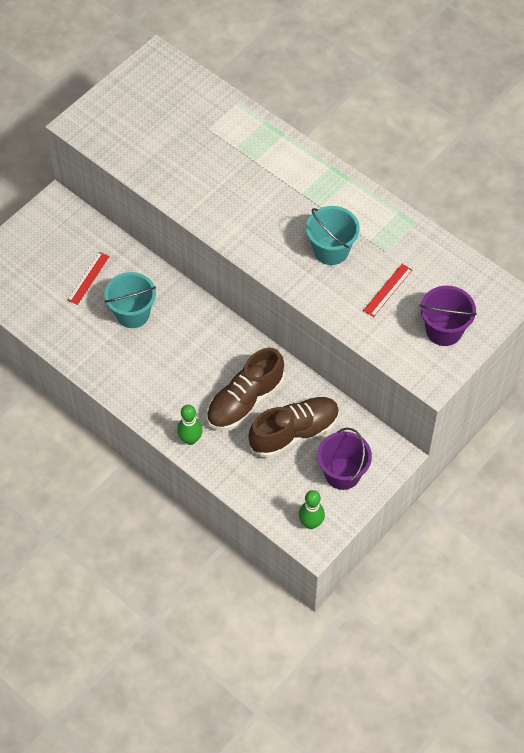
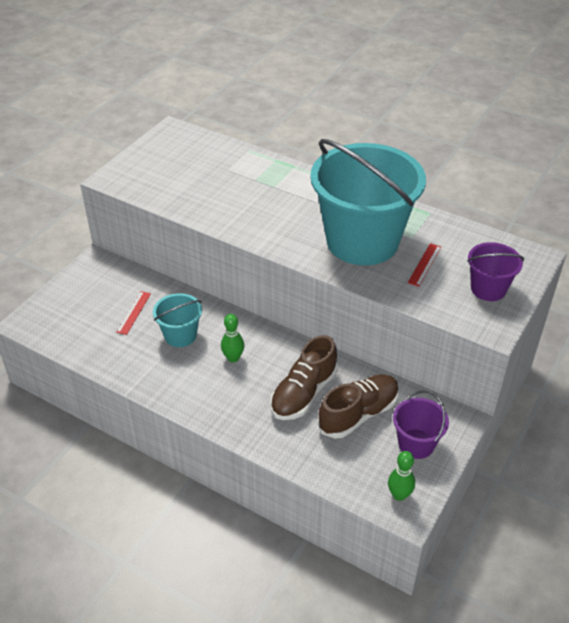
camera: 10 degrees left, 15 degrees down
green bowling pin [177,405,203,445] -> green bowling pin moved to [221,314,244,363]
turquoise bucket [306,206,360,265] -> turquoise bucket [310,139,426,266], size x2.19

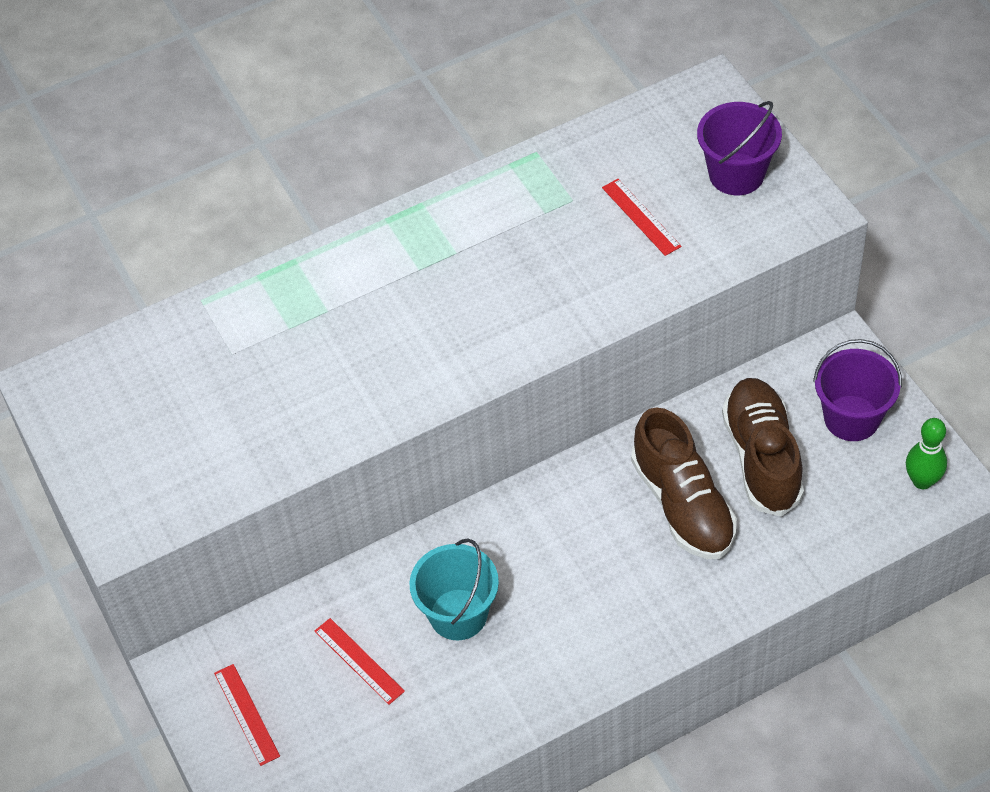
camera: 55 degrees left, 10 degrees up
green bowling pin [221,314,244,363] -> none
turquoise bucket [310,139,426,266] -> none
none -> red ruler [214,664,280,766]

